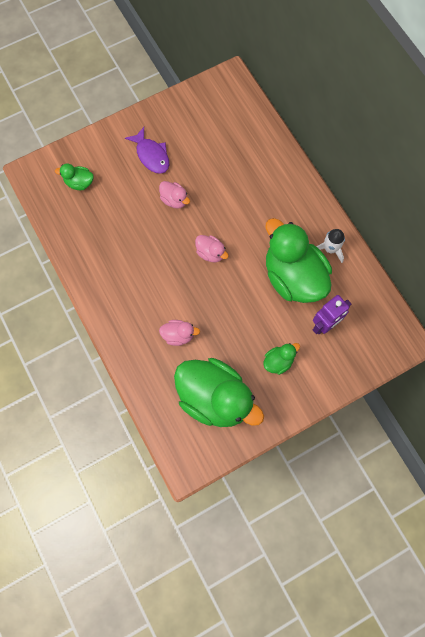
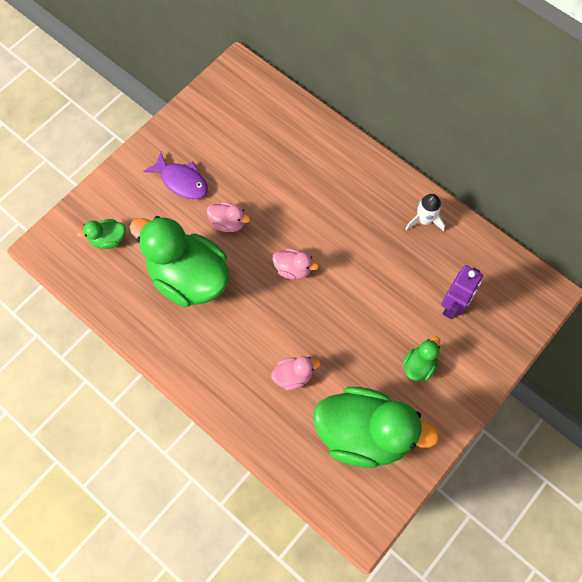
camera: 20 degrees left, 5 degrees down
green duck [266,218,332,303] -> green duck moved to [130,216,230,307]

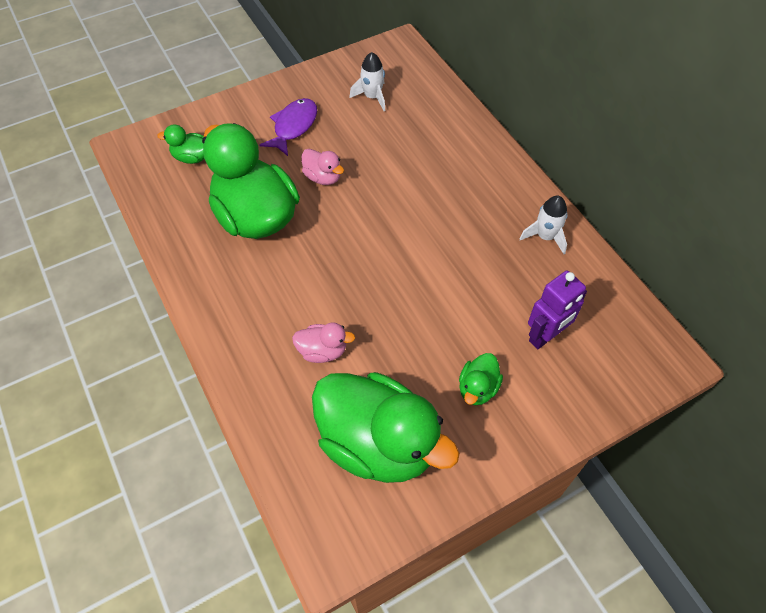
camera: 20 degrees right, 10 degrees down
purple fish [143,152,208,199] -> purple fish turned 120 degrees counterclockwise [259,98,317,156]
pink duck [273,249,319,279] -> none
green duck [403,336,440,381] -> green duck turned 150 degrees clockwise [459,353,503,405]
none -> white rocket [349,52,385,111]

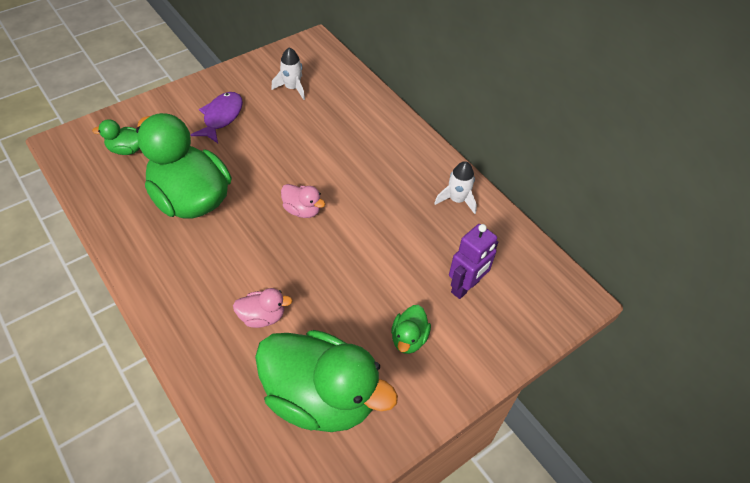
camera: 10 degrees left, 5 degrees down
pink duck [301,149,344,185] -> pink duck moved to [281,184,325,218]

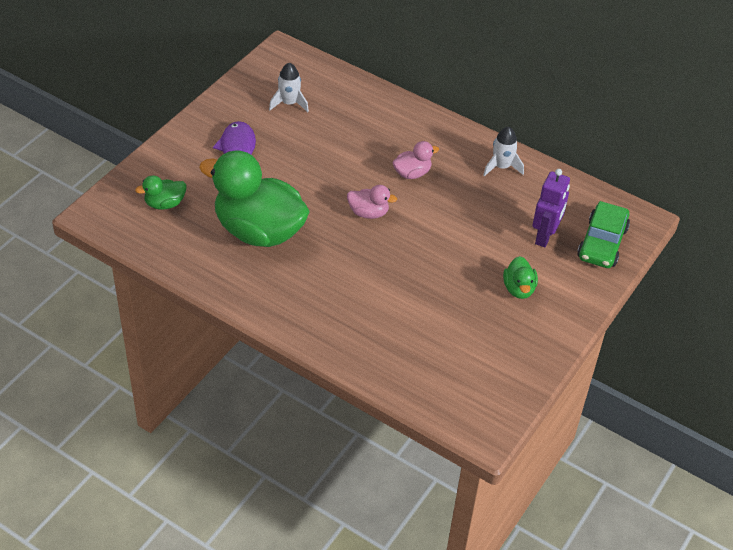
camera: 20 degrees left, 5 degrees down
pink duck [233,288,293,328] -> pink duck moved to [392,141,439,179]
green duck [255,330,398,432] -> none
none -> green car [577,201,630,268]

